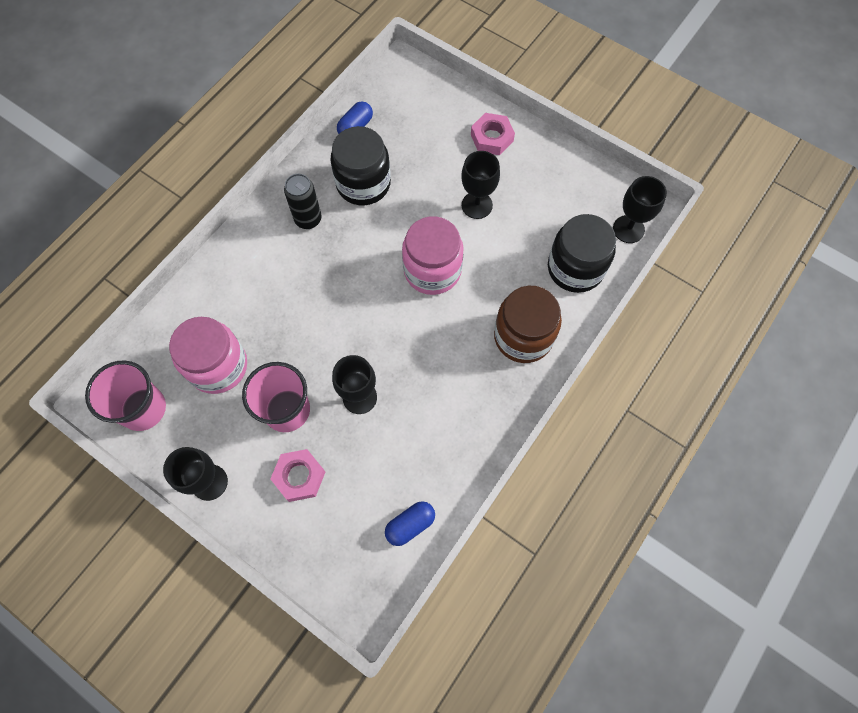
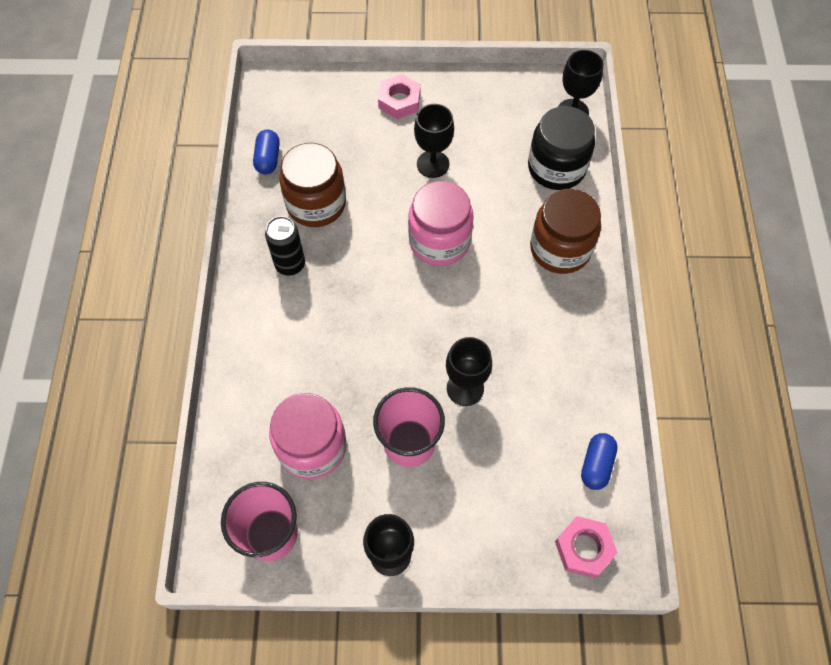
camera: 35 degrees left, 5 degrees down
pink nut [270,449,325,502] -> pink nut moved to [555,516,618,578]
black jar [330,126,391,205] -> brown jar [279,143,346,227]

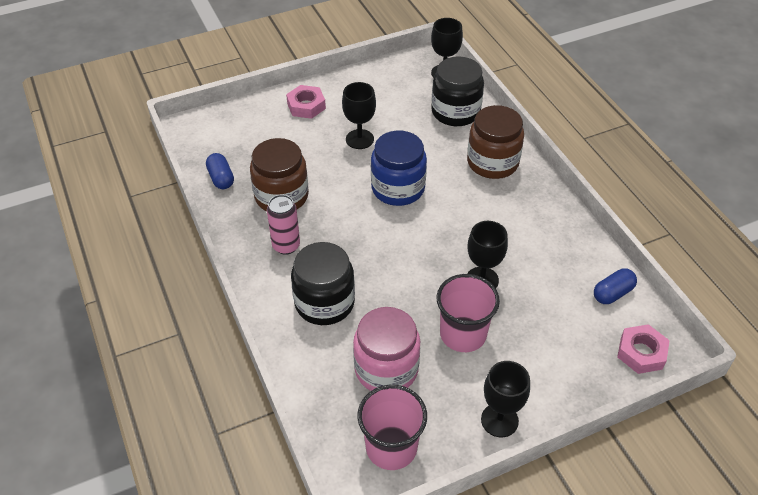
camera: 25 degrees left, 15 degrees down
black can [265,216,305,275] -> pink can [267,195,300,255]
pink jar [408,181,474,266] -> blue jar [371,131,427,206]
blue capsule [581,433,618,490] -> blue capsule turned 60 degrees clockwise [594,269,637,304]
none -> black jar [291,242,355,325]

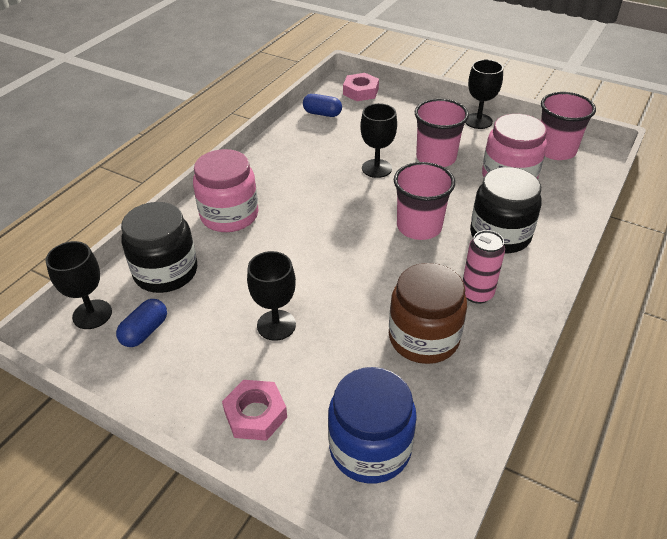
camera: 125 degrees left, 5 degrees down
blue capsule [206,153,234,189] -> blue capsule moved to [116,299,167,347]
blue jar [371,131,427,206] -> blue jar moved to [328,367,417,483]
brown jar [467,105,524,179] -> pink jar [193,149,258,232]
none -> pink cup [394,162,455,240]

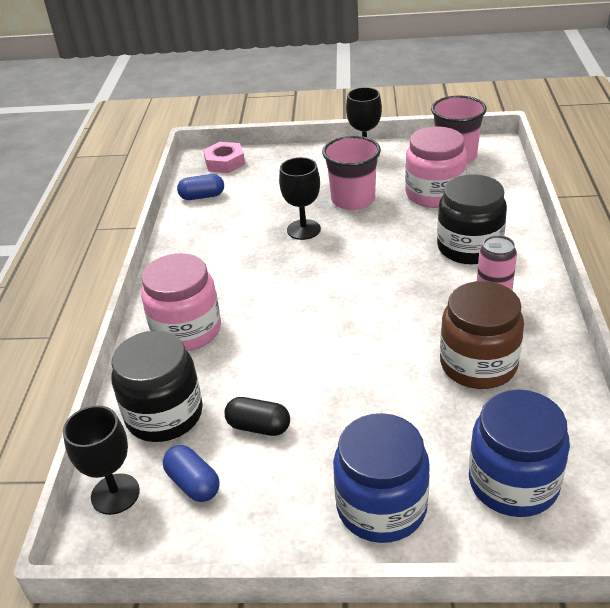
camera: 25 degrees left, 5 degrees down
blue capsule [116,299,167,347] -> blue capsule turned 45 degrees counterclockwise [163,445,220,502]
pink nut [222,380,287,441] -> blue jar [333,413,430,543]
black goblet [247,251,296,341] -> none
pink cup [394,162,455,240] -> none
none -> black capsule [224,397,290,436]

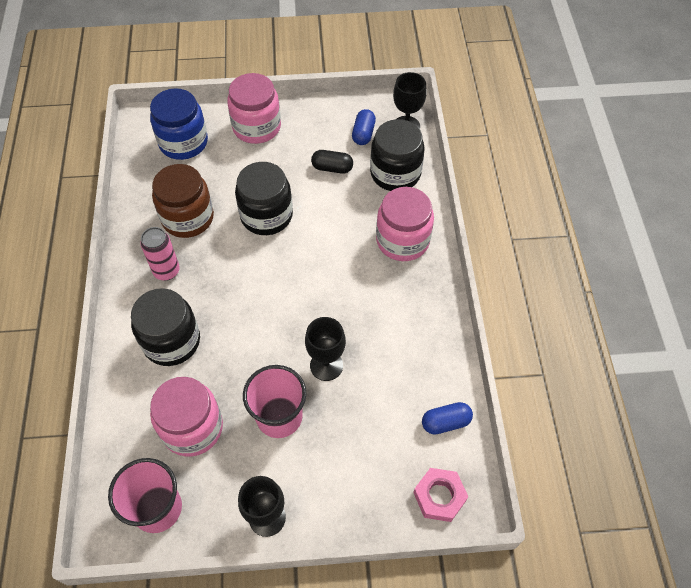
camera: 170 degrees right, 20 degrees up
blue capsule [163,445,220,502] -> blue capsule turned 60 degrees clockwise [352,109,376,145]
blue jar [333,413,430,543] -> pink jar [227,73,281,144]
none -> black jar [235,162,293,235]

